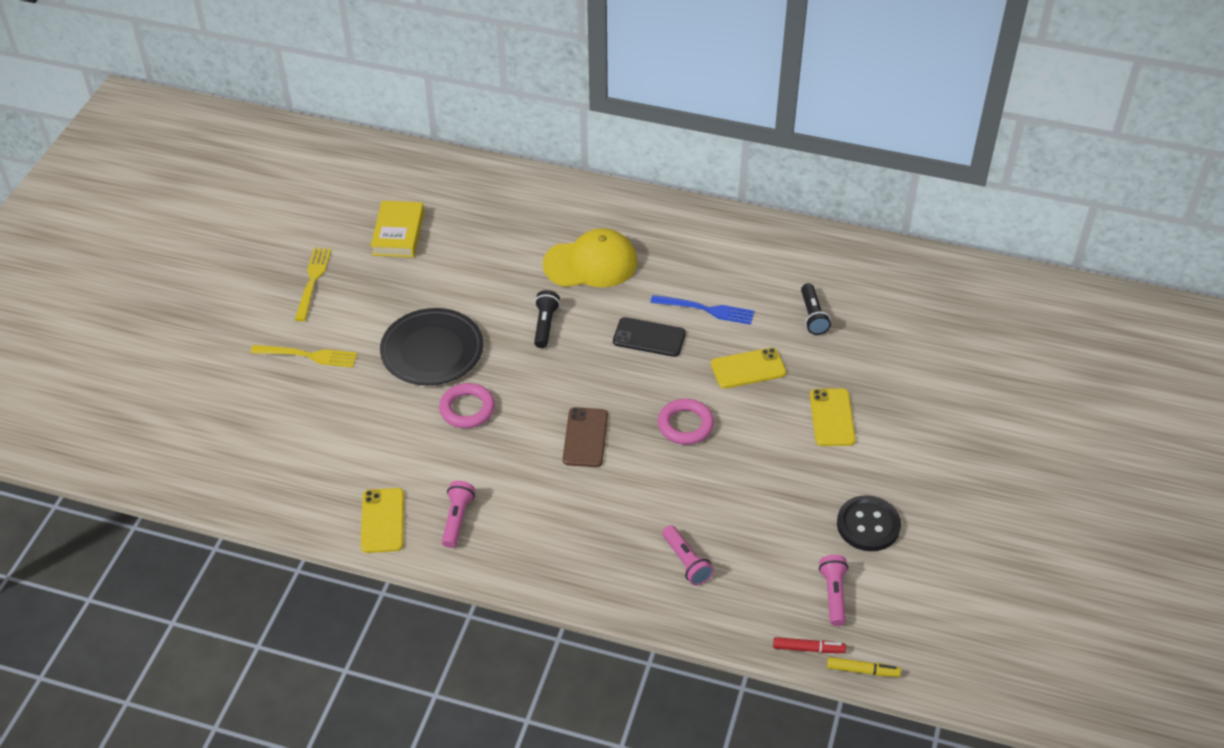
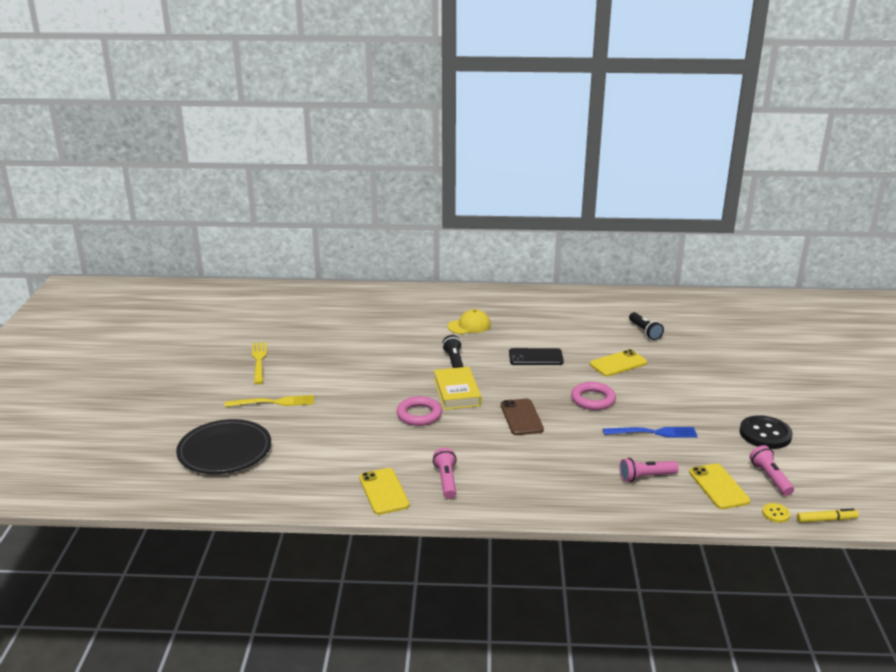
camera: 15 degrees left, 20 degrees down
yellow book [371,201,424,258] -> yellow book moved to [434,367,481,410]
black plate [380,308,484,385] -> black plate moved to [176,419,271,474]
yellow cap [543,228,637,287] -> yellow cap [448,309,491,334], size x0.62
blue fork [650,295,754,325] -> blue fork moved to [603,427,698,438]
pink flashlight [662,525,714,586] -> pink flashlight turned 120 degrees clockwise [619,458,679,482]
red marker [773,637,846,653] -> yellow button [762,503,790,523]
yellow phone [810,388,856,446] -> yellow phone moved to [689,463,750,509]

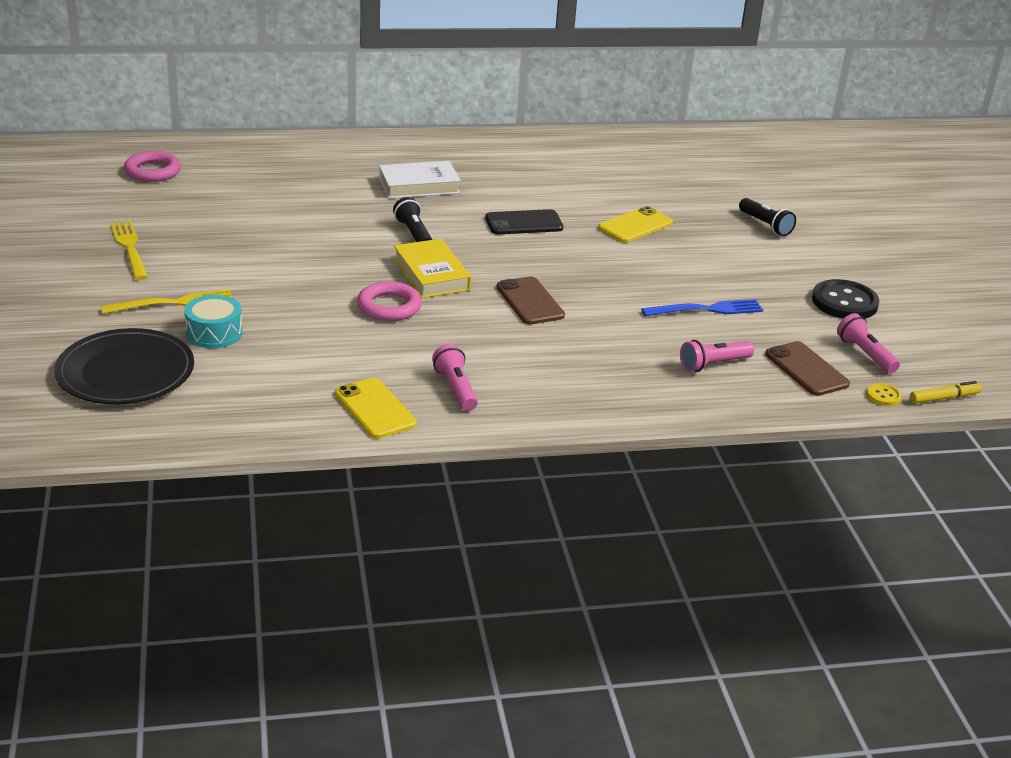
camera: 15 degrees left, 5 degrees up
yellow cap [448,309,491,334] -> white book [379,161,461,199]
pink ring [571,382,616,410] -> pink ring moved to [124,151,181,182]
black flashlight [629,312,664,340] -> black flashlight moved to [739,198,796,236]
yellow phone [689,463,750,509] -> brown phone [765,341,850,396]
none -> turquoise drum [184,295,243,348]

